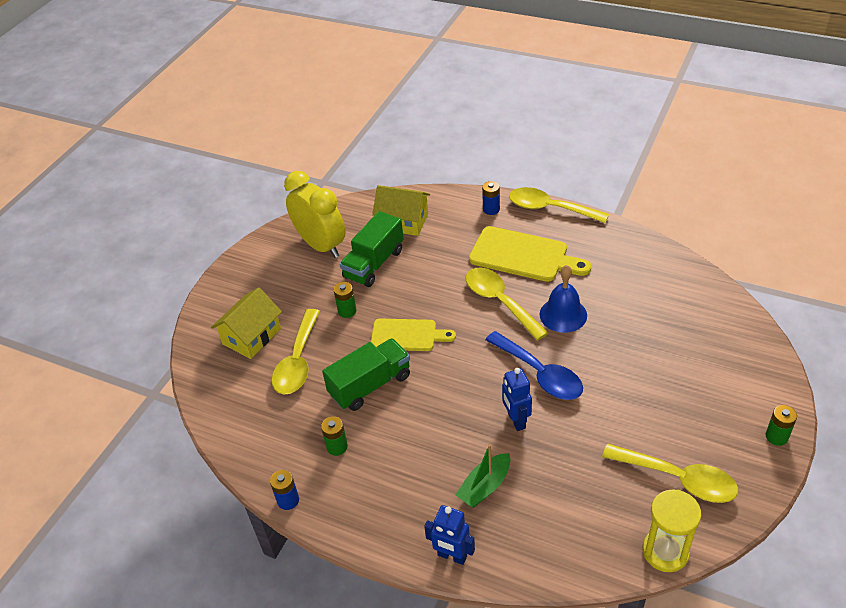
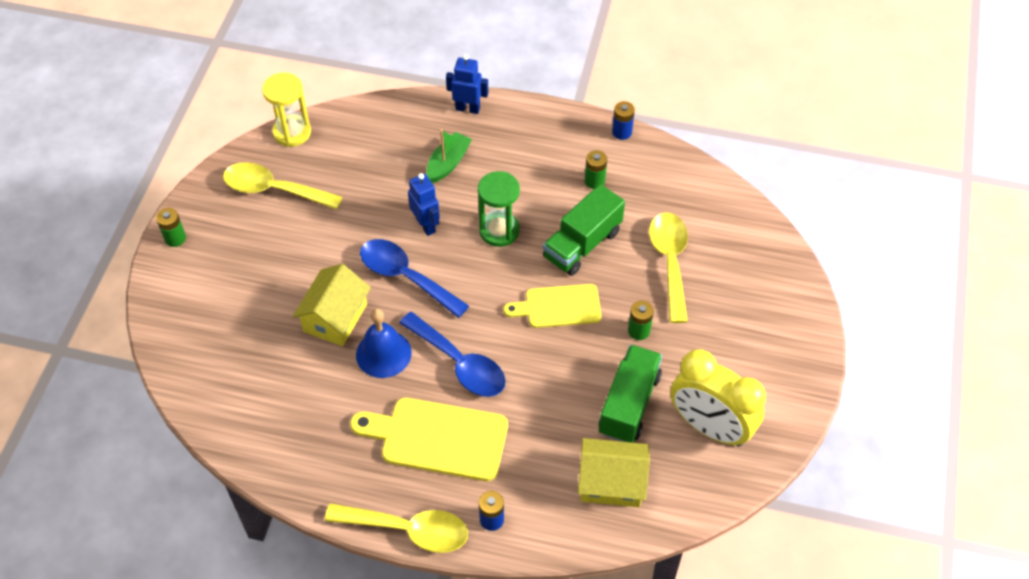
camera: 165 degrees right, 10 degrees up
yellow house [211,287,282,359] -> yellow house moved to [293,264,371,346]
yellow spoon [466,268,549,341] -> blue spoon [399,312,506,397]
none -> green hourglass [478,171,520,247]

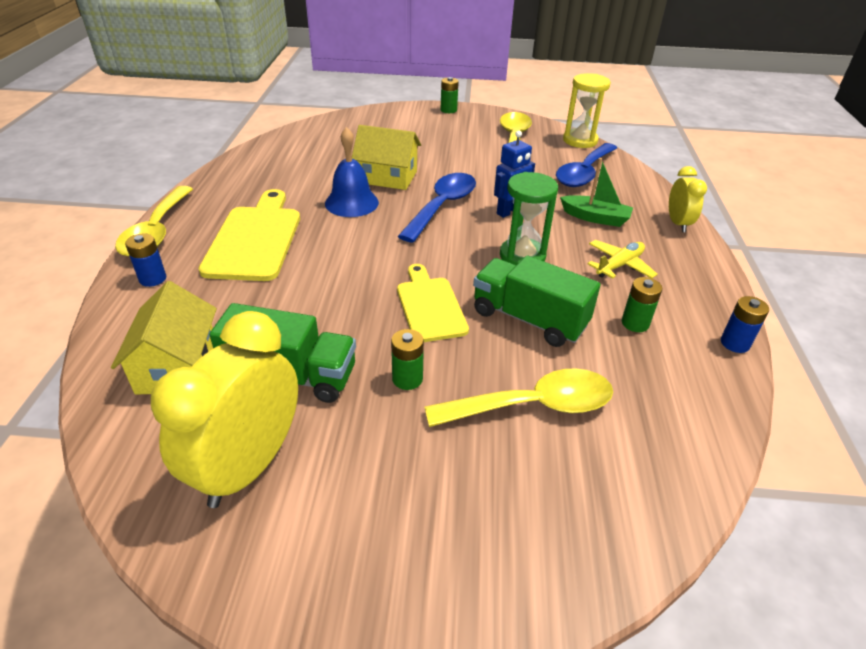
camera: 80 degrees right, 15 degrees down
blue spoon [399,312,506,397] -> blue spoon moved to [556,143,617,187]
blue robot [446,54,488,114] -> yellow clock [669,166,707,232]
none -> yellow plane [587,240,658,279]

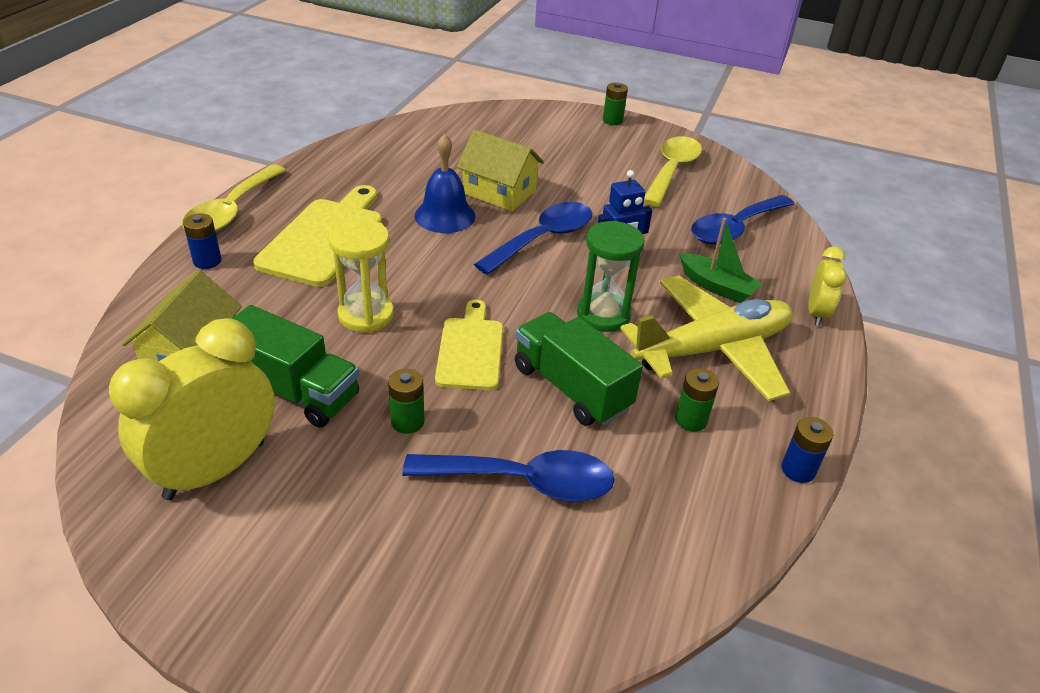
camera: 15 degrees right, 0 degrees up
yellow spoon [424,368,613,427] -> blue spoon [402,450,615,502]
yellow hourglass [563,73,611,148] -> yellow hourglass moved to [329,219,394,333]
yellow plane [587,240,658,279] -> yellow plane [620,275,793,401], size x2.10

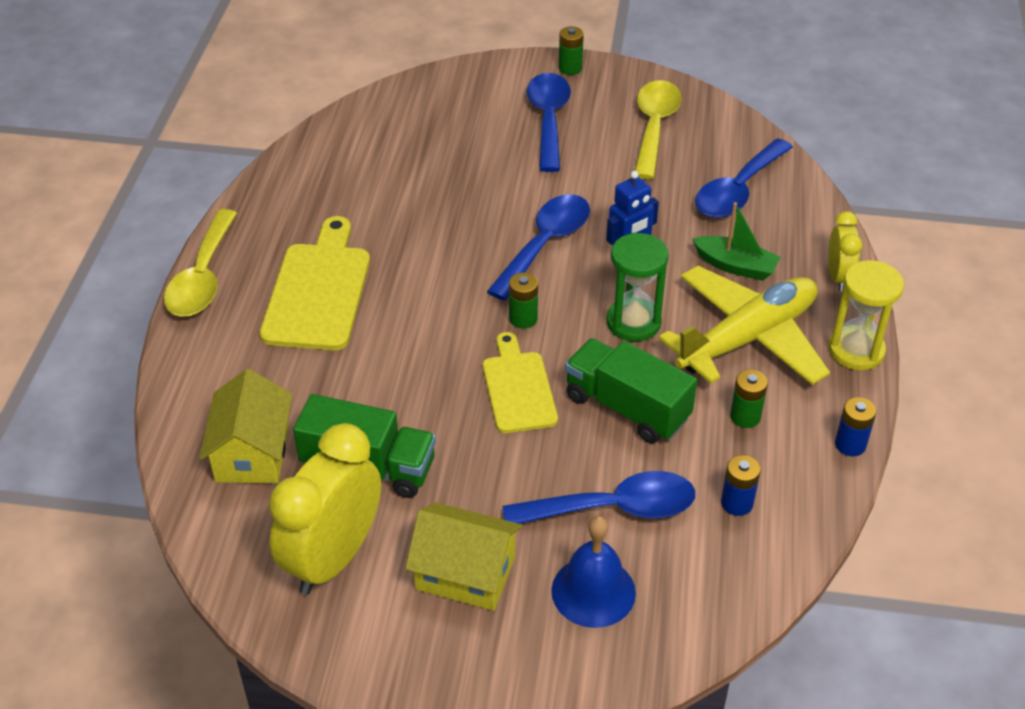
camera: 10 degrees left, 5 degrees up
blue battery [183,213,222,269] -> blue battery moved to [721,455,760,516]
yellow hourglass [329,219,394,333] -> yellow hourglass moved to [829,260,904,370]
green battery [388,369,424,434] -> green battery moved to [509,273,538,329]
blue bell [415,134,475,233] -> blue bell moved to [551,516,636,628]
yellow house [457,129,544,211] -> yellow house moved to [405,502,522,611]
none -> blue spoon [527,73,571,172]

